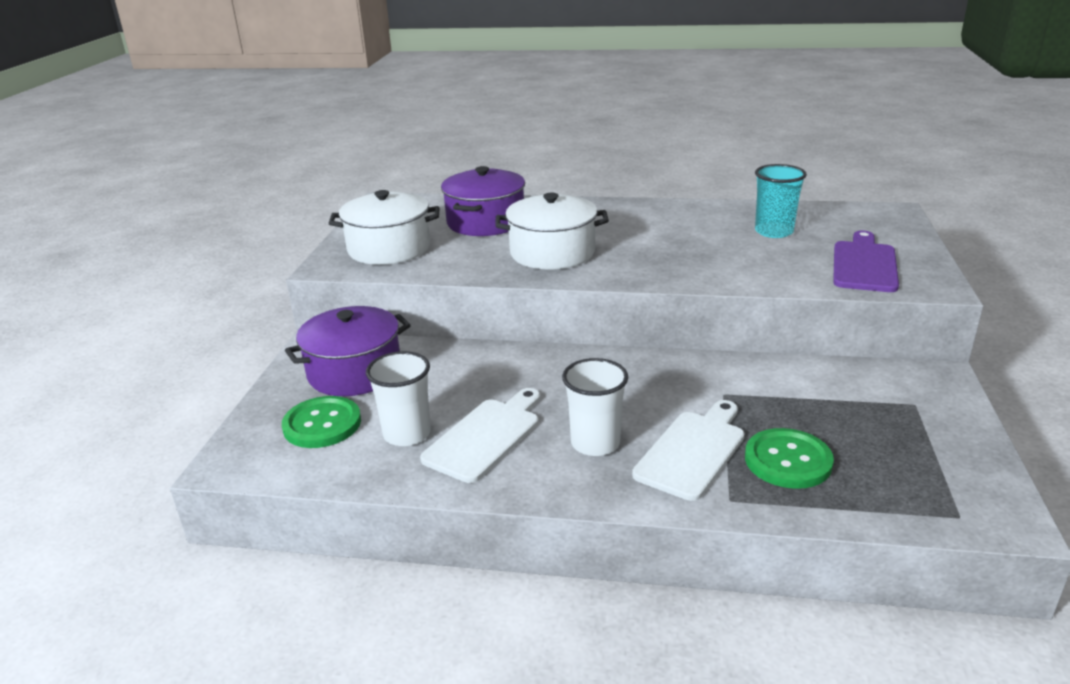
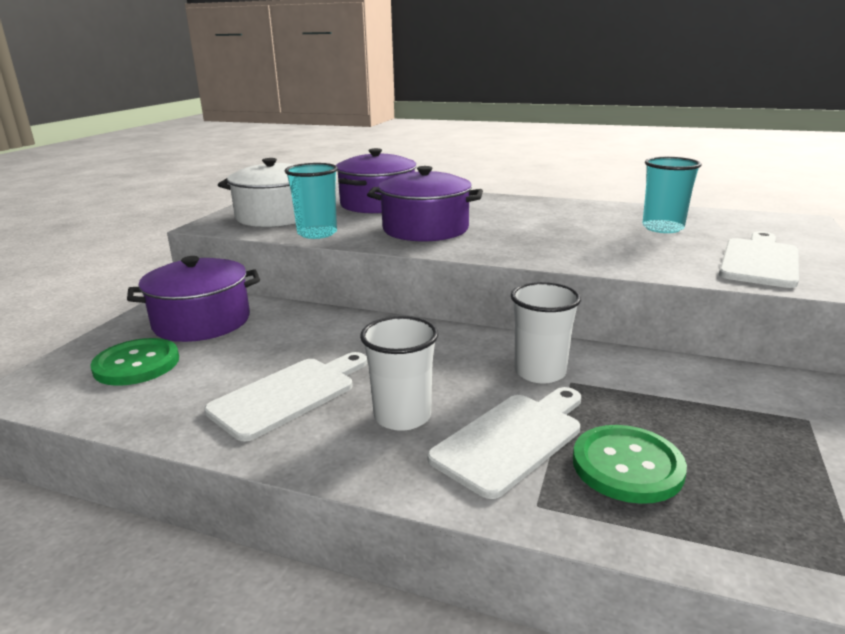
camera: 10 degrees right, 5 degrees down
white cup [366,351,431,446] -> white cup moved to [511,282,581,383]
white pot [495,193,609,269] -> purple pot [367,166,483,242]
purple cutting board [833,231,899,292] -> white cutting board [719,231,799,288]
none -> turquoise cup [285,163,338,239]

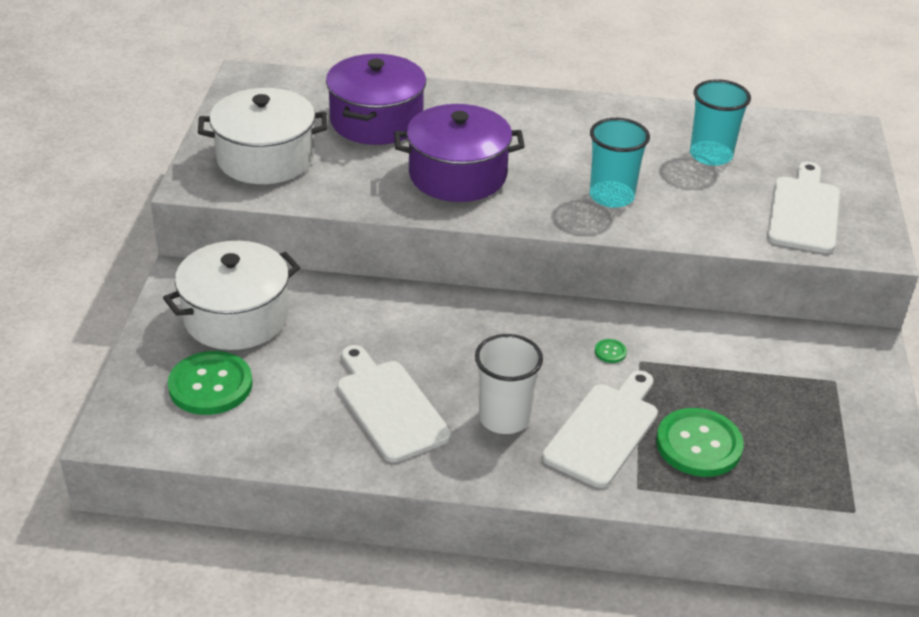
camera: 15 degrees left, 15 degrees up
purple pot [127,256,260,342] -> white pot [163,241,300,350]
white cutting board [204,352,367,442] -> white cutting board turned 60 degrees counterclockwise [337,345,451,462]
turquoise cup [285,163,338,239] -> turquoise cup moved to [590,118,650,208]
white cup [511,282,581,383] -> green button [595,339,627,363]

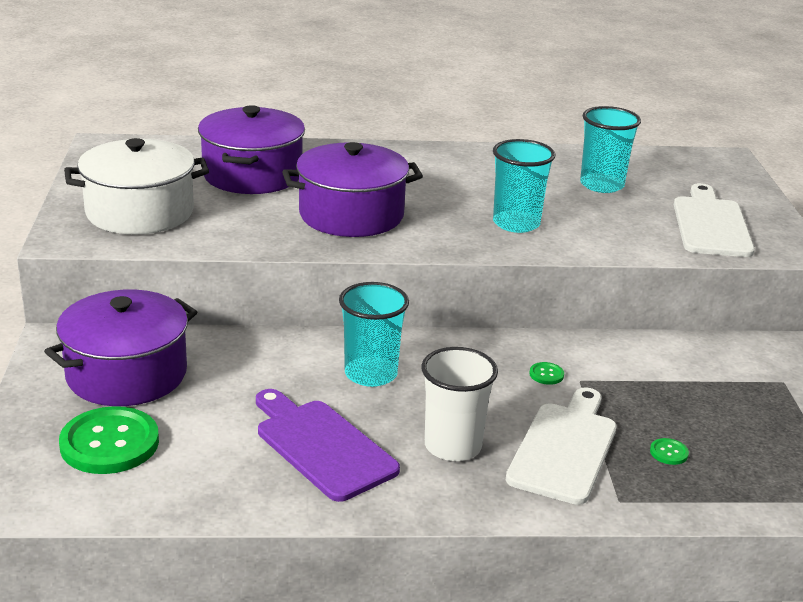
camera: 10 degrees left, 10 degrees down
white pot [163,241,300,350] -> purple pot [44,290,197,406]
white cutting board [337,345,451,462] -> purple cutting board [256,389,400,502]
green button [656,408,744,477] -> green button [650,438,689,465], size x0.40
none -> turquoise cup [339,282,409,387]

